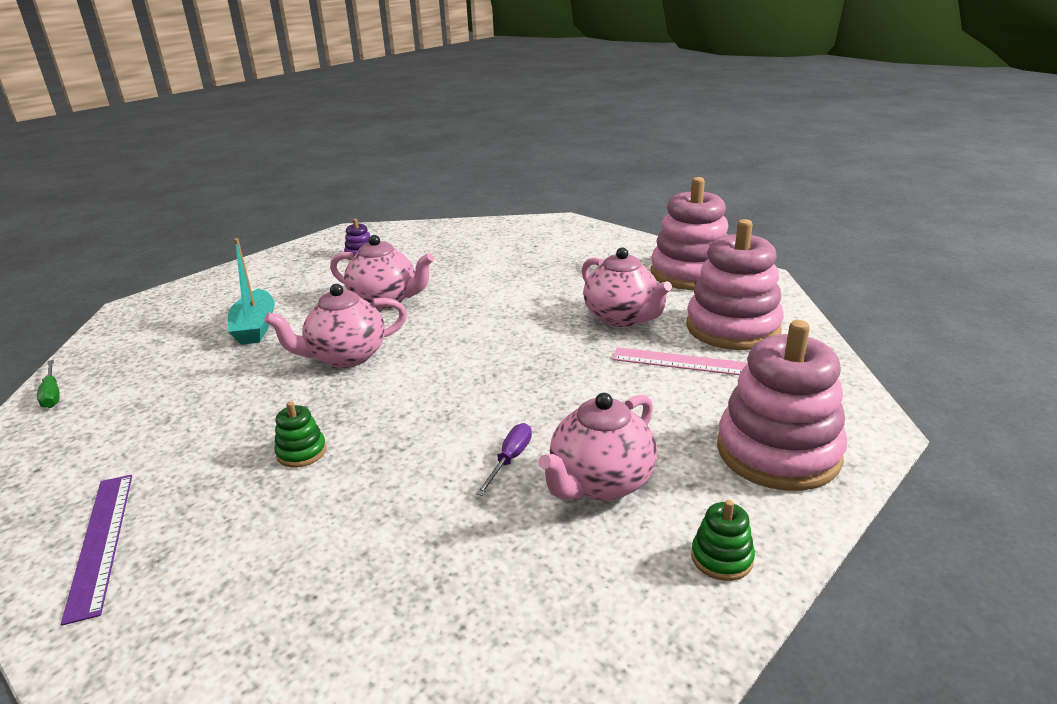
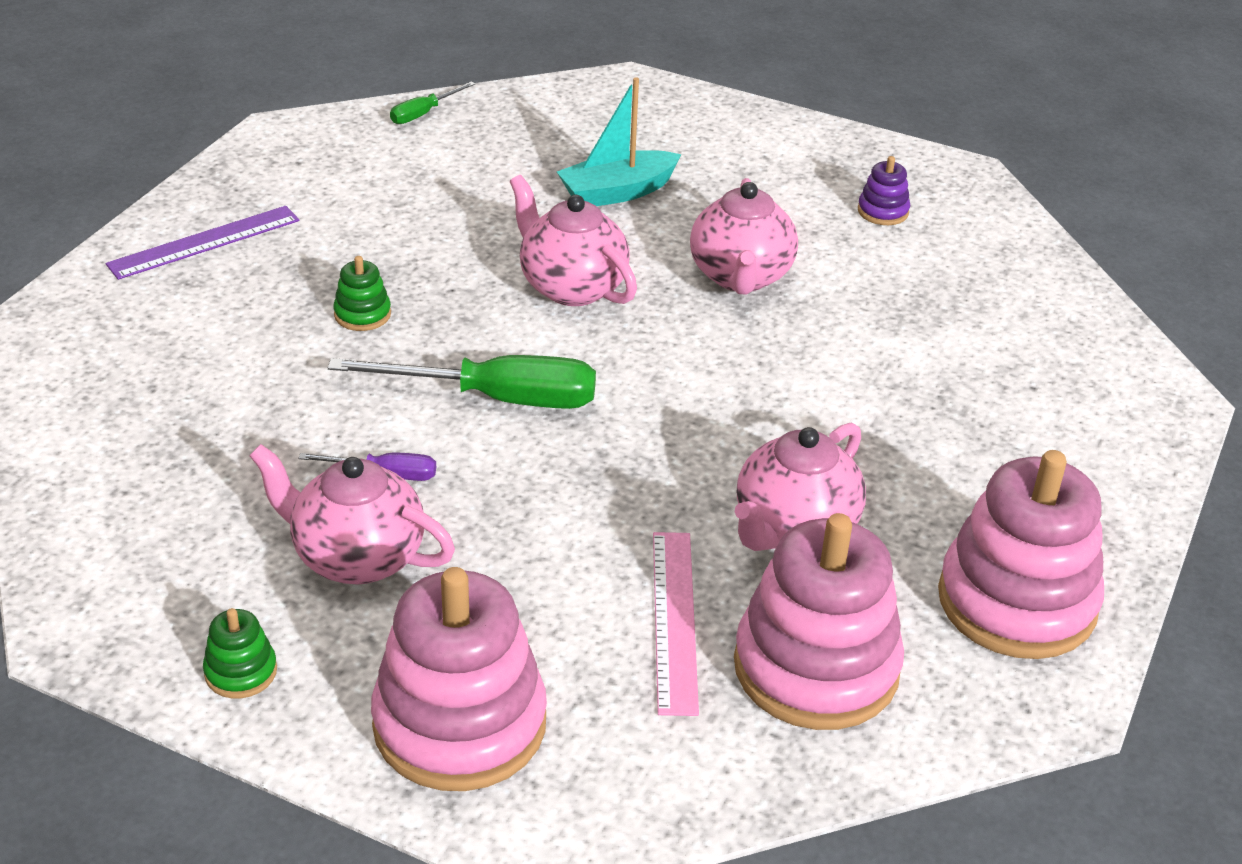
camera: 70 degrees right, 10 degrees up
none -> green screwdriver [328,355,596,409]

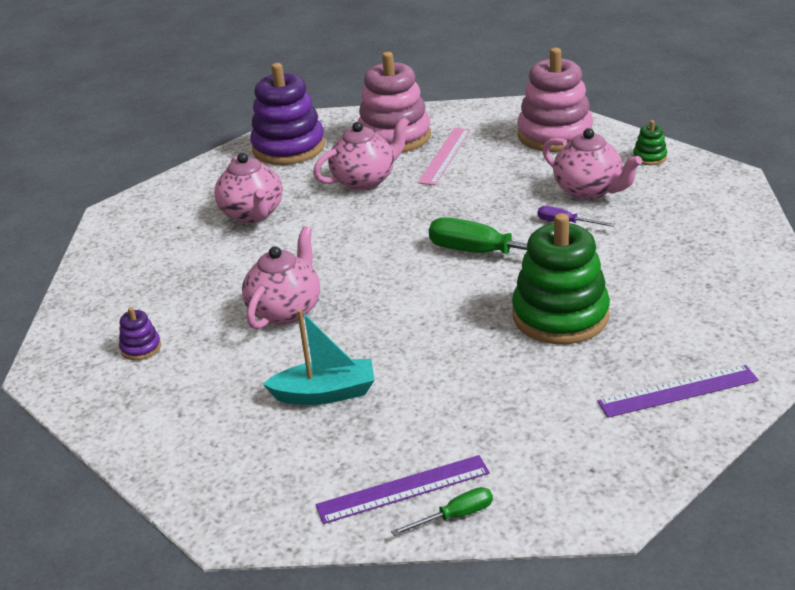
camera: 155 degrees left, 5 degrees down
green stacking toy [333,256,391,331] -> green stacking toy [512,213,610,344], size x2.36
pink teapot [509,175,637,306] -> pink teapot moved to [214,153,283,223]
pink stacking toy [938,450,1104,659] -> purple stacking toy [250,63,325,165]
none -> purple ruler [316,455,490,524]

